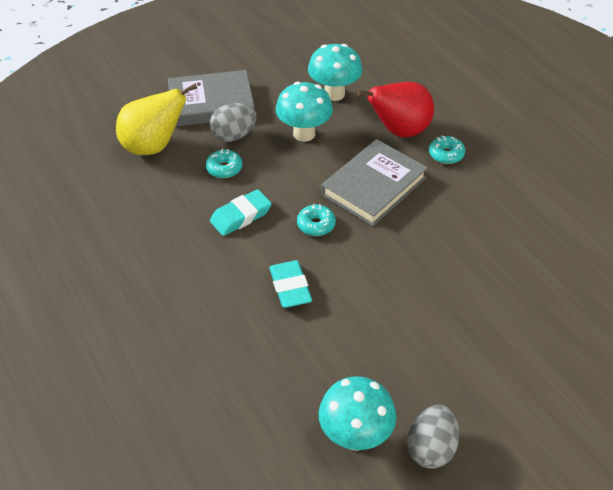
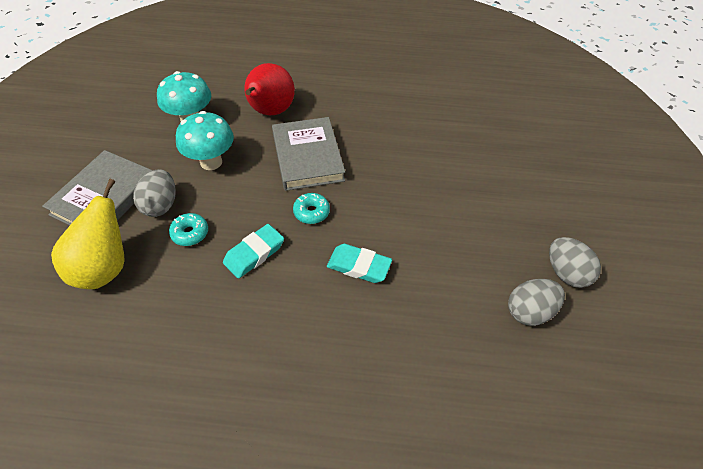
camera: 55 degrees left, 5 degrees up
turquoise eraser [210,189,272,236] -> turquoise eraser turned 45 degrees clockwise [223,224,284,279]
turquoise mushroom [319,376,397,451] -> grey egg [508,279,565,326]
turquoise donut [429,135,465,164] -> none

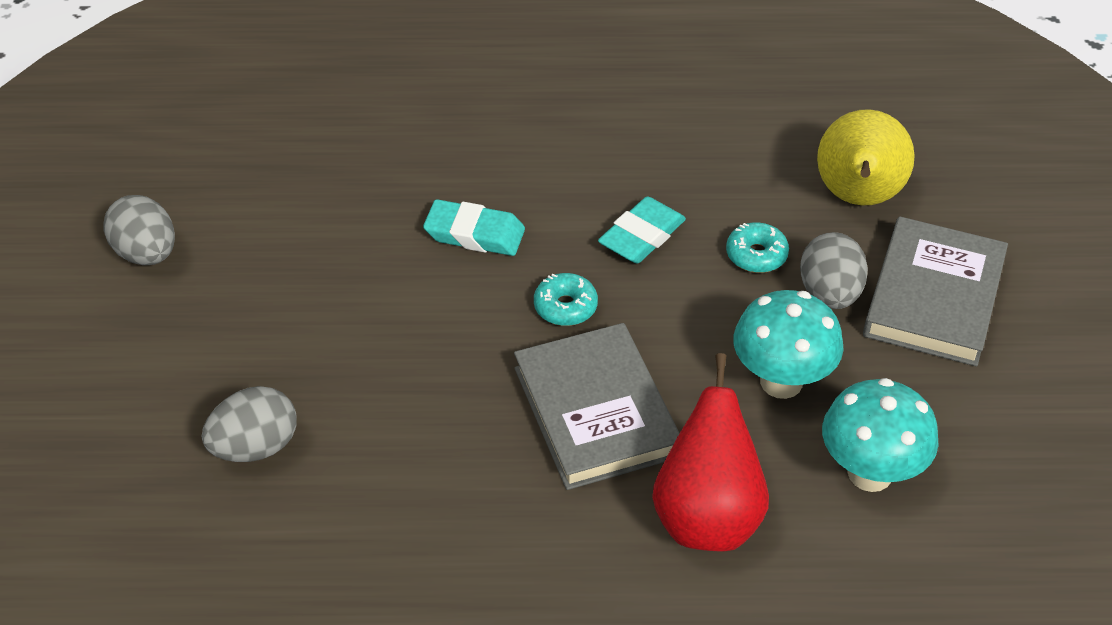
camera: 175 degrees right, 5 degrees down
grey egg [508,279,565,326] -> grey egg moved to [202,386,297,462]

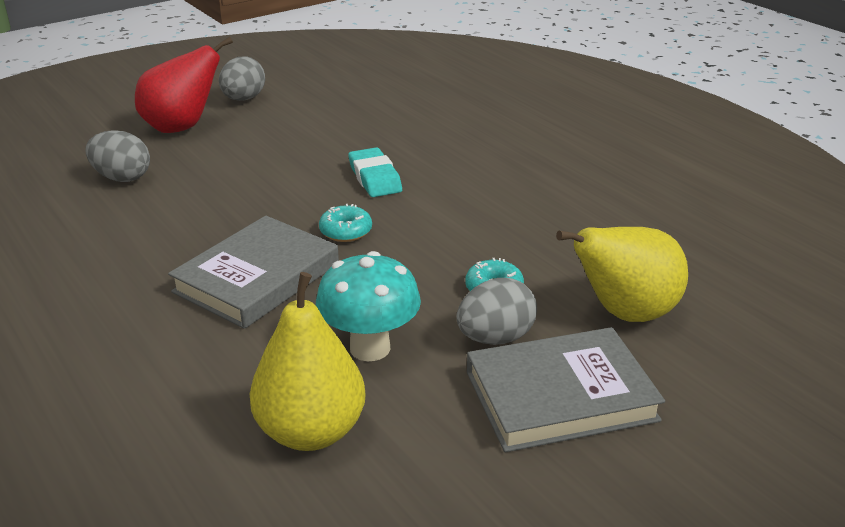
camera: 55 degrees right, 15 degrees down
turquoise eraser [598,196,686,264] -> none
red pear [652,353,769,551] -> red pear moved to [135,37,233,133]
turquoise mushroom [822,378,939,492] -> yellow pear [250,272,366,451]

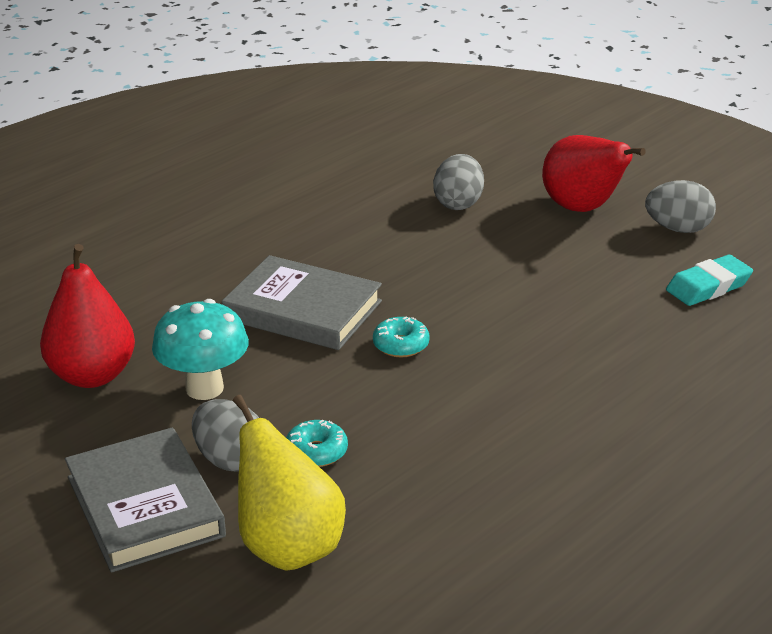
camera: 80 degrees right, 0 degrees up
yellow pear [250,272,366,451] -> red pear [40,244,135,388]
turquoise eraser [348,147,402,197] -> turquoise eraser moved to [666,255,753,306]

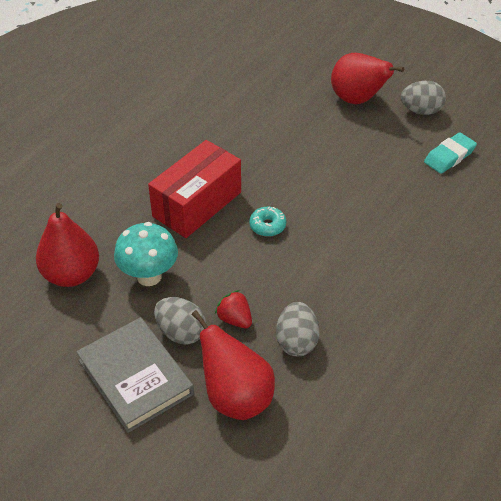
camera: 10 degrees left, 15 degrees up
grey book [222,255,382,350] -> red box [148,140,241,238]
yellow pear [233,395,346,571] -> red pear [191,310,275,420]
turquoise donut [286,420,348,467] -> red strawberry [215,290,252,328]
grey egg [433,154,484,210] -> grey egg moved to [276,302,319,356]

